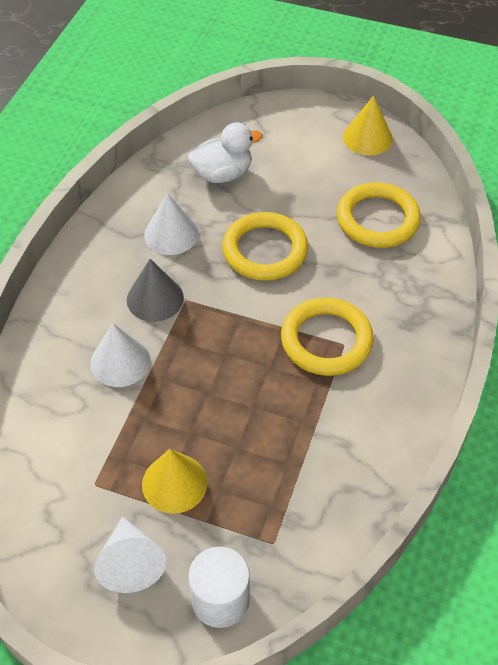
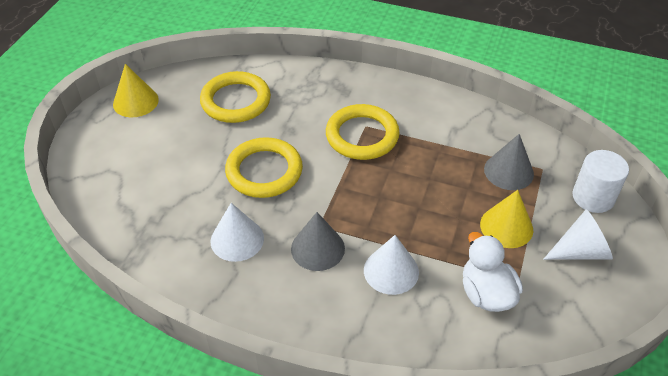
camera: 90 degrees left, 5 degrees down
white duck [188,122,263,183] -> white duck moved to [463,232,523,312]
none -> grey cone [484,134,534,190]

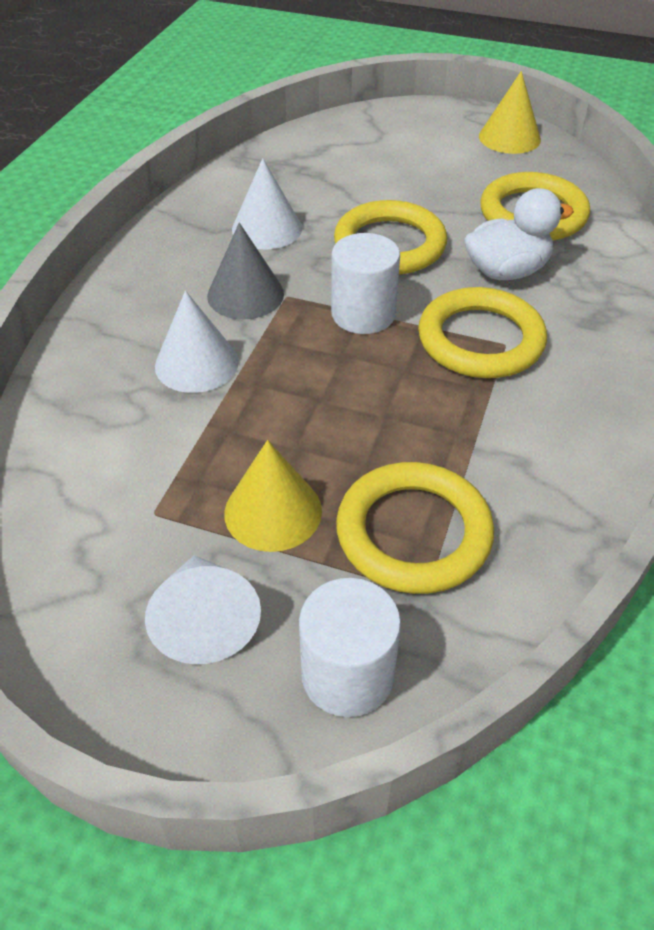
camera: 90 degrees right, 0 degrees up
white duck [463,232,523,312] -> white duck moved to [464,188,574,280]
grey cone [484,134,534,190] -> yellow ring [336,462,494,594]
none -> white cylinder [331,233,400,334]

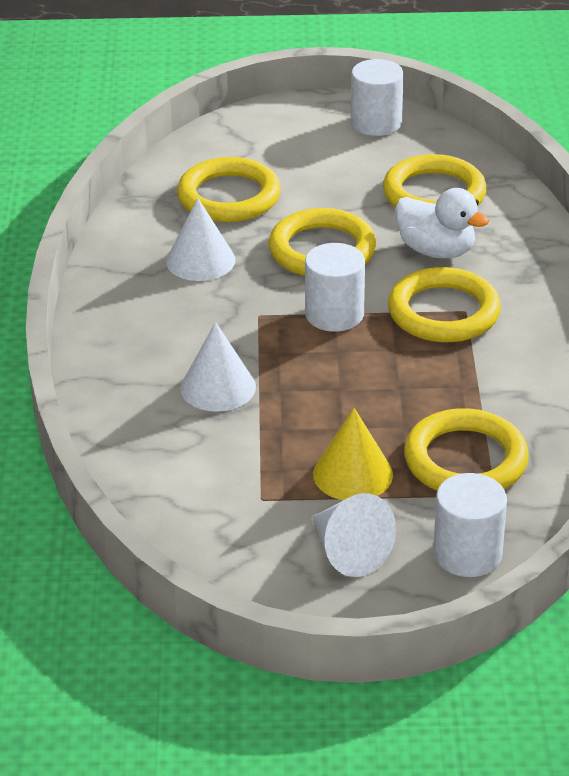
camera: 20 degrees left, 10 degrees down
grey cone [207,222,284,319] -> none
white duck [464,188,574,280] -> white duck turned 75 degrees clockwise [395,188,489,258]
yellow cone [479,71,541,154] -> white cylinder [351,59,404,136]
none -> yellow ring [177,157,281,222]

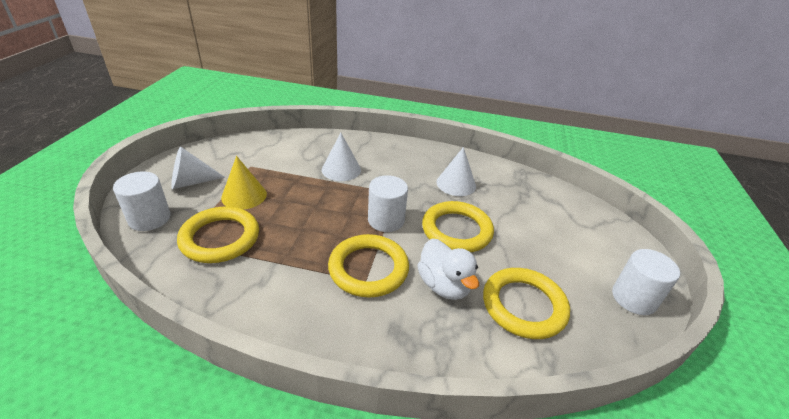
camera: 100 degrees right, 0 degrees up
yellow ring [177,157,281,222] -> none
white duck [395,188,489,258] -> white duck turned 75 degrees counterclockwise [417,238,479,300]

